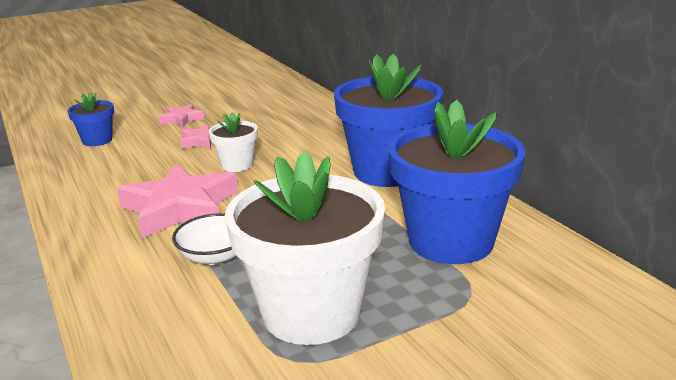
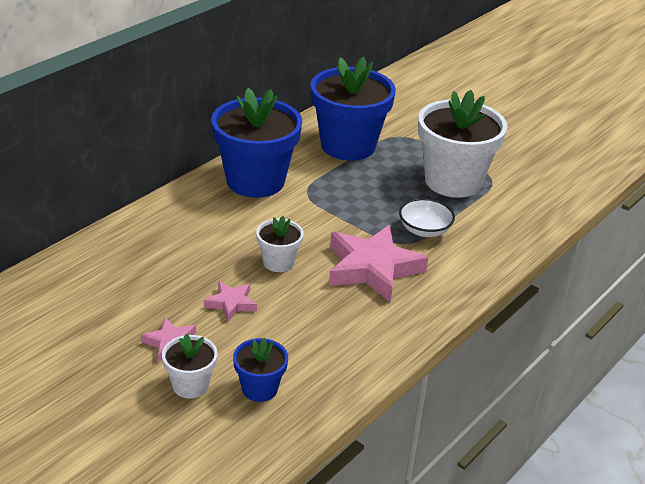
camera: 115 degrees left, 10 degrees up
none -> white flower pot [162,334,218,398]

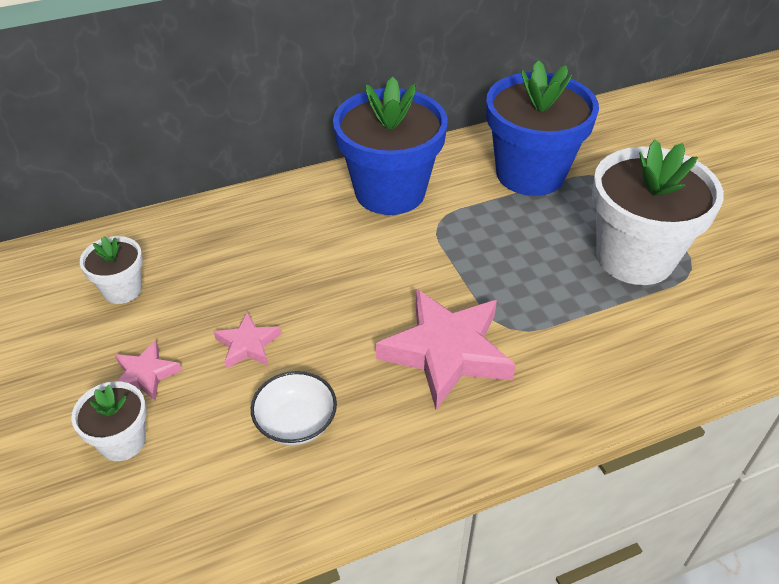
camera: 30 degrees right, 10 degrees up
blue flower pot [233,338,288,402] -> none
white flower pot [256,216,304,272] -> white flower pot moved to [80,236,143,304]
white bowl [399,198,455,237] -> white bowl moved to [251,371,337,445]

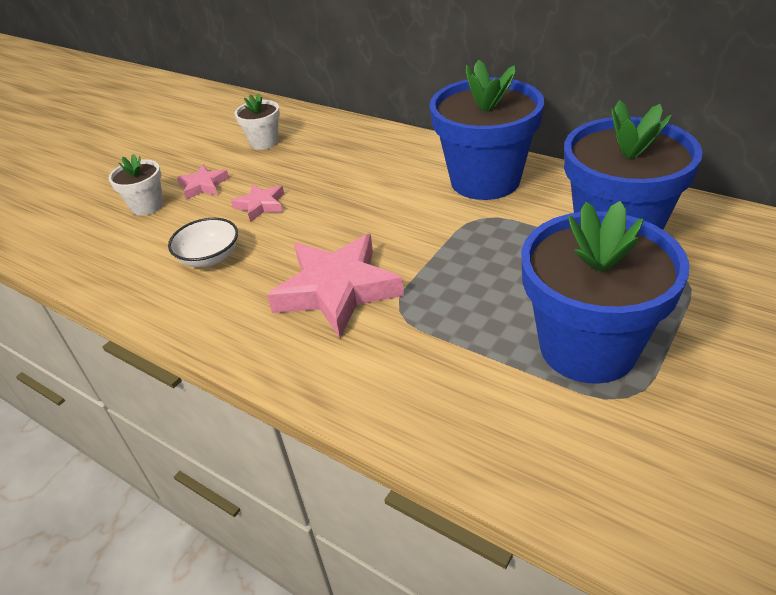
camera: 60 degrees right, 5 degrees down
white flower pot [592,140,724,285] -> blue flower pot [521,201,690,384]

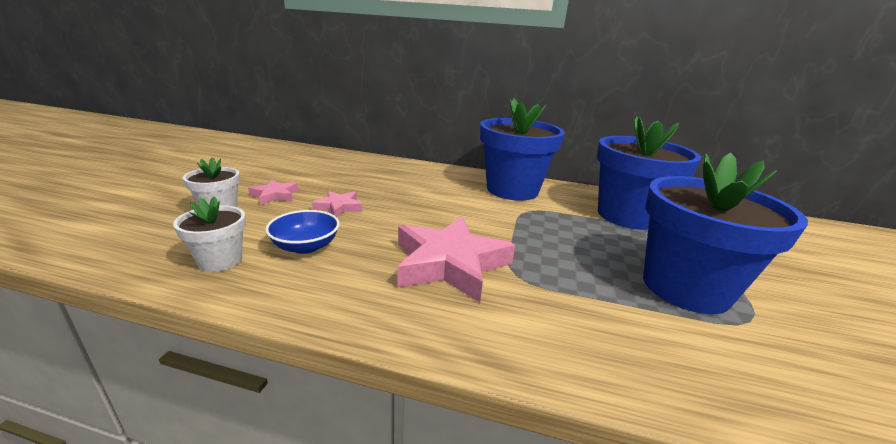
camera: 25 degrees left, 15 degrees down
white bowl [168,218,238,267] -> blue bowl [265,210,340,254]
white flower pot [235,93,280,150] -> white flower pot moved to [173,196,246,272]

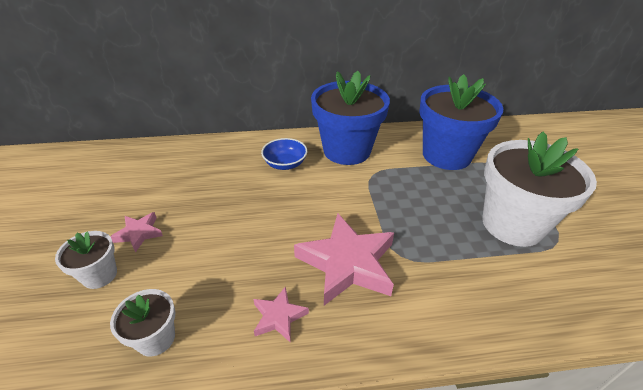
camera: 20 degrees left, 15 degrees up
blue bowl [265,210,340,254] -> blue bowl moved to [261,138,307,170]
pink star [312,191,362,217] -> pink star moved to [253,286,309,343]
blue flower pot [643,153,808,314] -> white flower pot [482,131,597,247]

